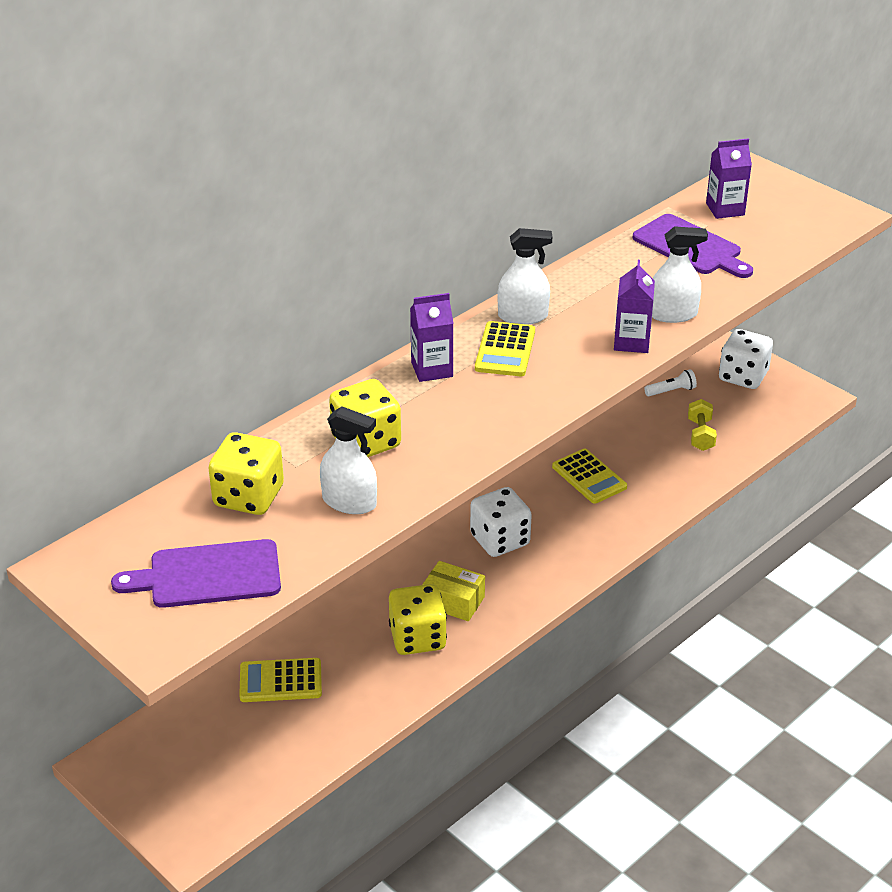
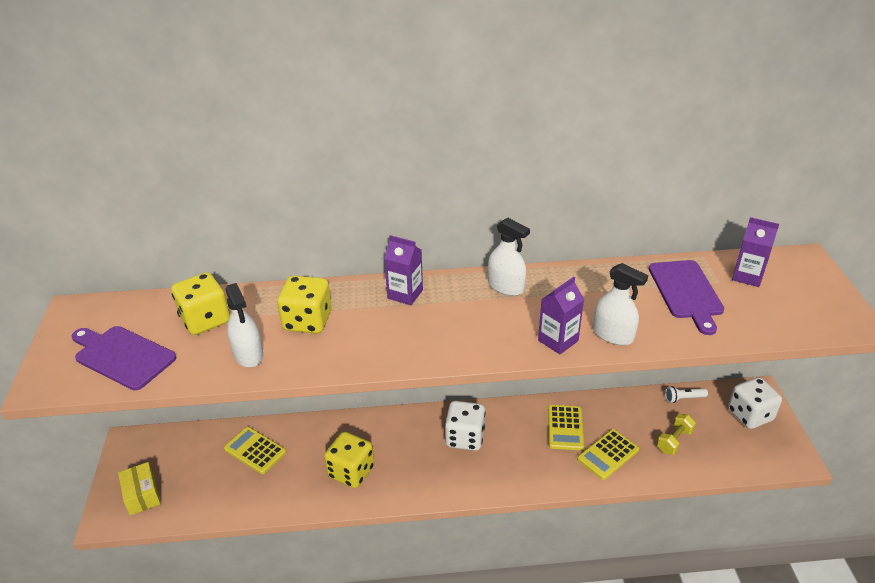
camera: 40 degrees right, 0 degrees up
yellow box [422,561,485,621] -> yellow box moved to [118,462,161,515]
yellow calculator [475,321,535,376] -> yellow calculator moved to [577,429,639,480]
white flashlight [644,369,697,396] -> white flashlight turned 150 degrees clockwise [665,386,708,403]

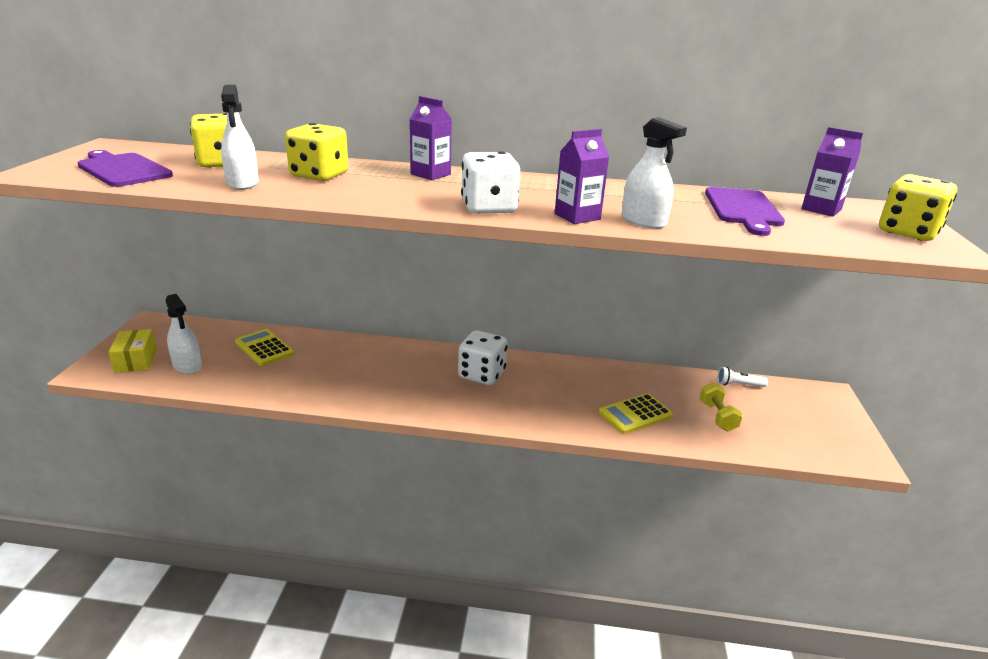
camera: 10 degrees right, 10 degrees down
yellow dice [324,432,374,488] -> yellow dice moved to [879,174,957,241]
white spray bottle [488,218,530,296] -> white spray bottle moved to [166,294,202,374]
yellow calculator [548,405,584,450] -> none
yellow dumbbell [657,414,696,455] -> yellow dumbbell turned 60 degrees counterclockwise [700,382,743,431]
white dice [728,377,782,429] -> white dice moved to [461,151,520,214]

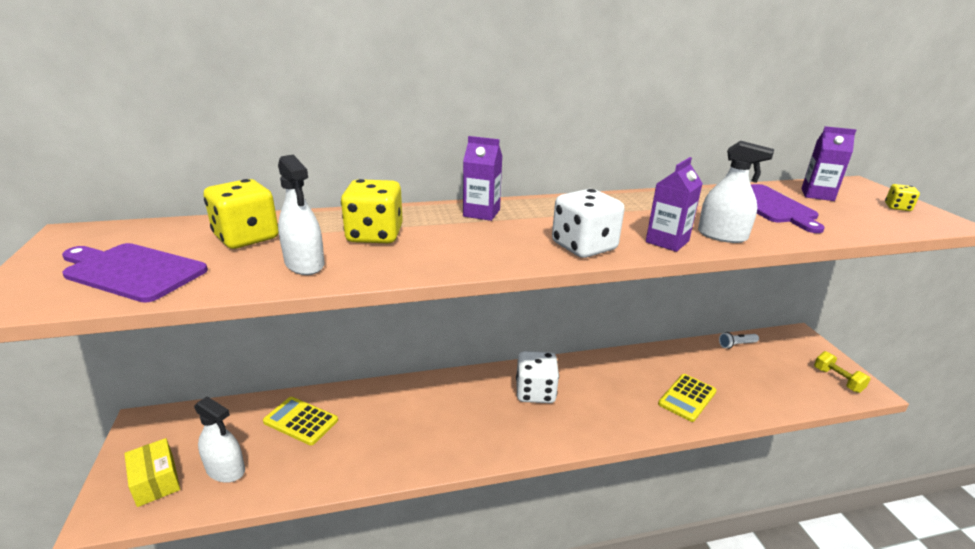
camera: 20 degrees left, 0 degrees up
yellow dumbbell [700,382,743,431] -> yellow dumbbell moved to [814,351,870,393]
yellow dice [879,174,957,241] -> yellow dice [885,184,920,211], size x0.50

